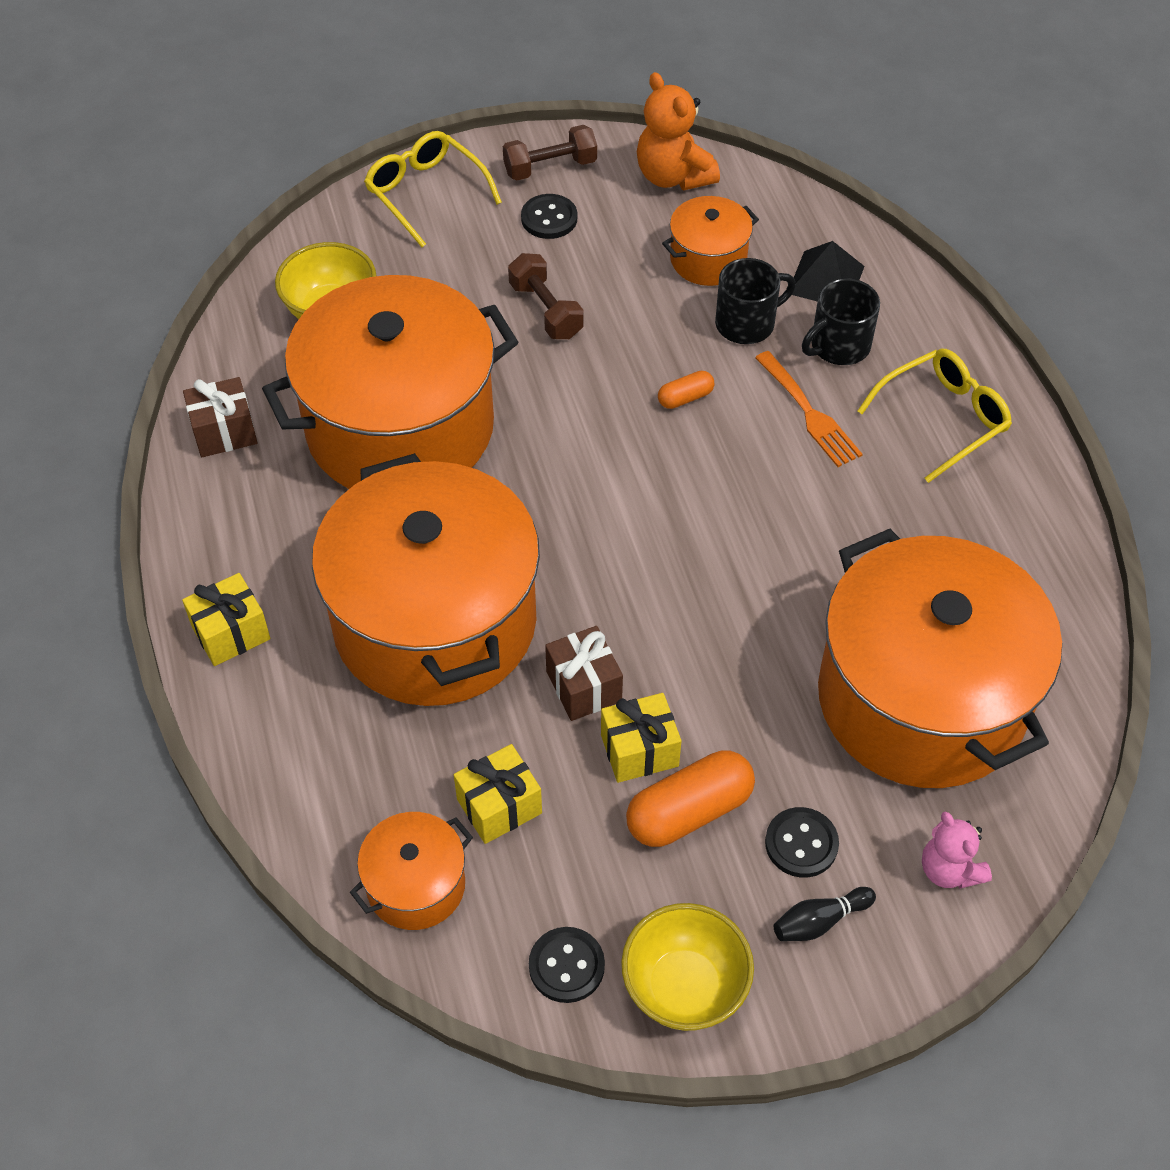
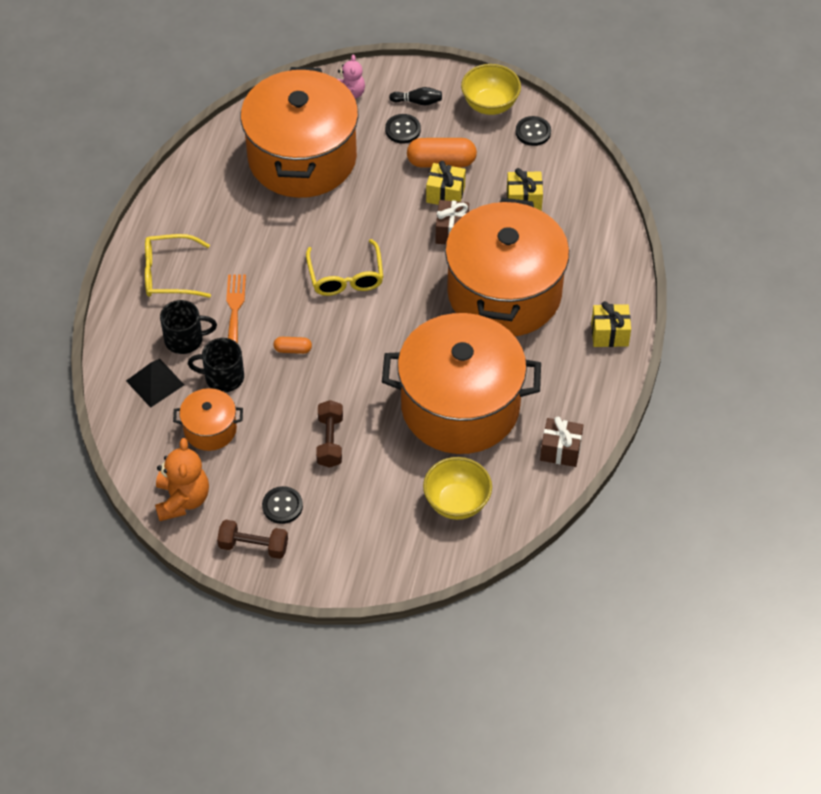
camera: 150 degrees left, 0 degrees up
orange pot [350,812,473,930] -> none
yellow glasses [364,131,502,247] -> yellow glasses moved to [306,239,383,296]

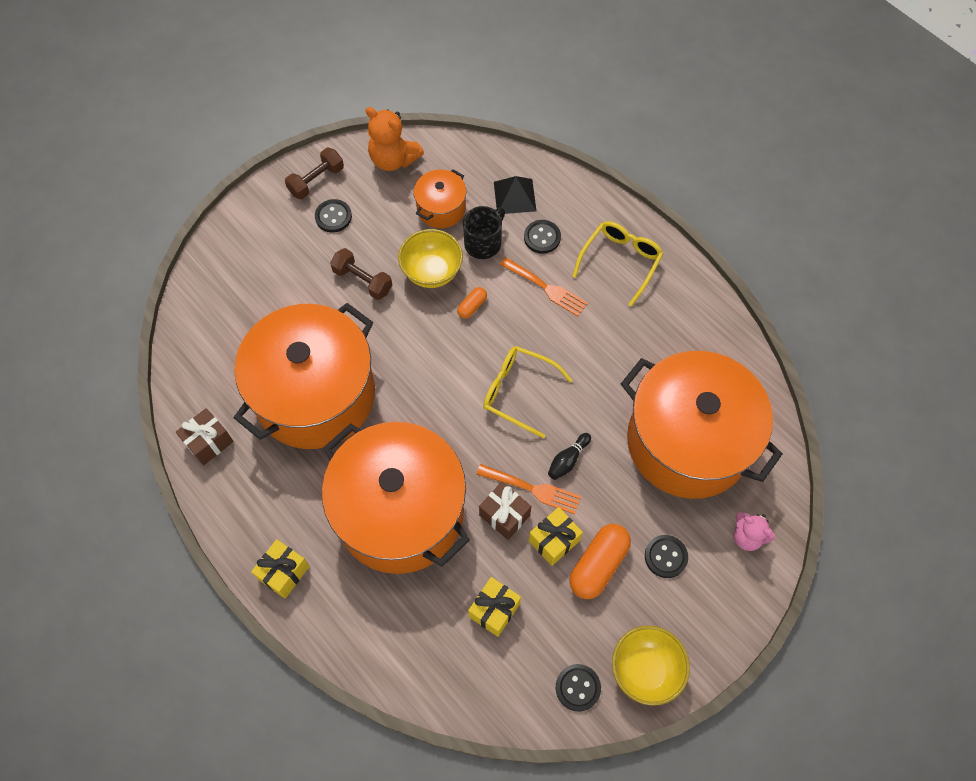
camera: 125 degrees right, 10 degrees up
black mug [160,300,217,354] -> black button [524,220,561,254]
black bowling pin [389,87,442,105] -> black bowling pin moved to [548,433,591,480]
yellow bowl [423,457,492,520] -> yellow bowl moved to [398,229,463,288]
none -> orange fork [476,464,581,514]

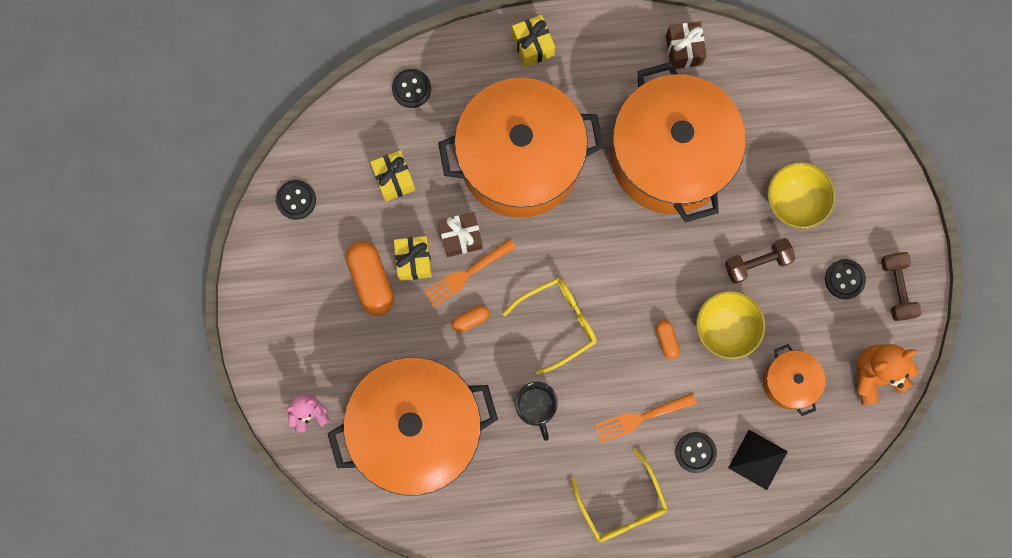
camera: 125 degrees right, 15 degrees up
black mug [463,206,505,259] -> black mug moved to [516,382,558,441]
black bowling pin [548,433,591,480] -> orange capsule [452,305,489,333]
yellow bowl [612,625,690,706] -> yellow bowl moved to [767,162,836,229]
black button [645,535,688,578] -> black button moved to [392,69,431,108]

